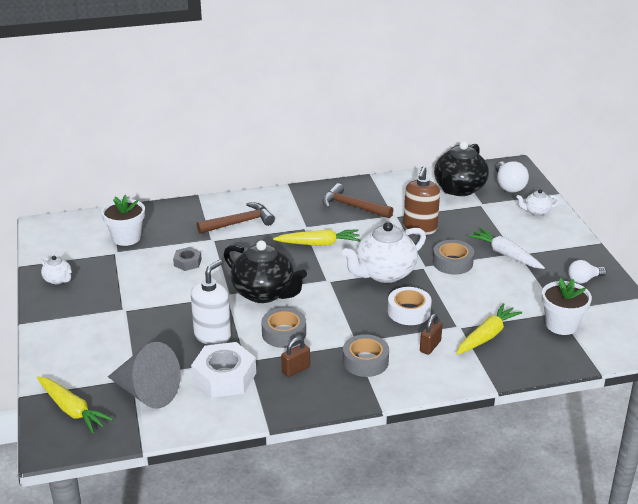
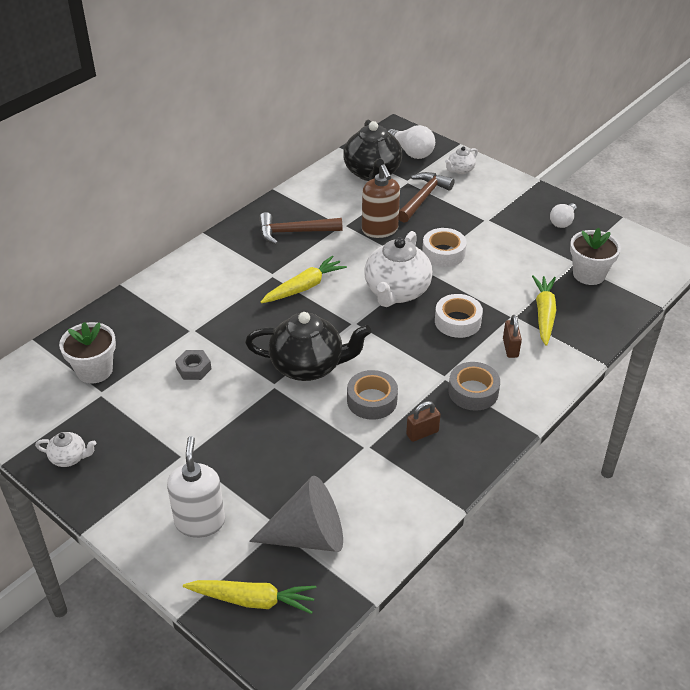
camera: 35 degrees left, 10 degrees up
white soap dispenser [191,260,231,345] -> white soap dispenser moved to [167,436,225,538]
white nut [191,342,256,398] -> none
brown hammer [197,202,275,234] -> brown hammer moved to [399,172,454,223]
brown padlock [281,337,310,377] -> brown padlock turned 45 degrees clockwise [406,401,440,442]
grey tape [433,240,474,275] -> white tape [422,228,467,267]
white carrot [468,228,545,269] -> none

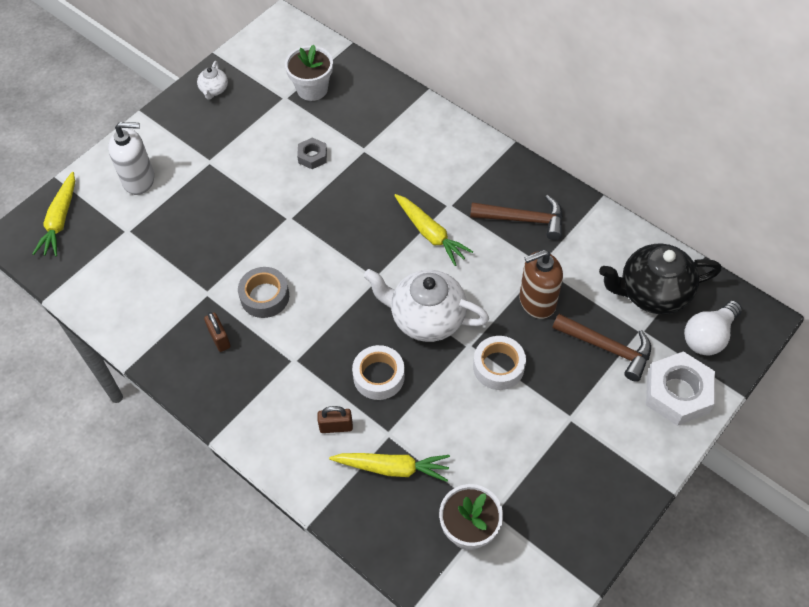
camera: 90 degrees right, 15 degrees up
black teapot [245,312,371,381] -> none
grey cone [249,476,343,552] -> none
brown hammer [259,212,343,245] -> brown hammer turned 105 degrees clockwise [470,195,563,240]
white teapot [445,146,478,174] -> white nut [646,351,715,426]
grey tape [448,362,500,411] -> none
white light bulb [550,203,577,228] -> none

